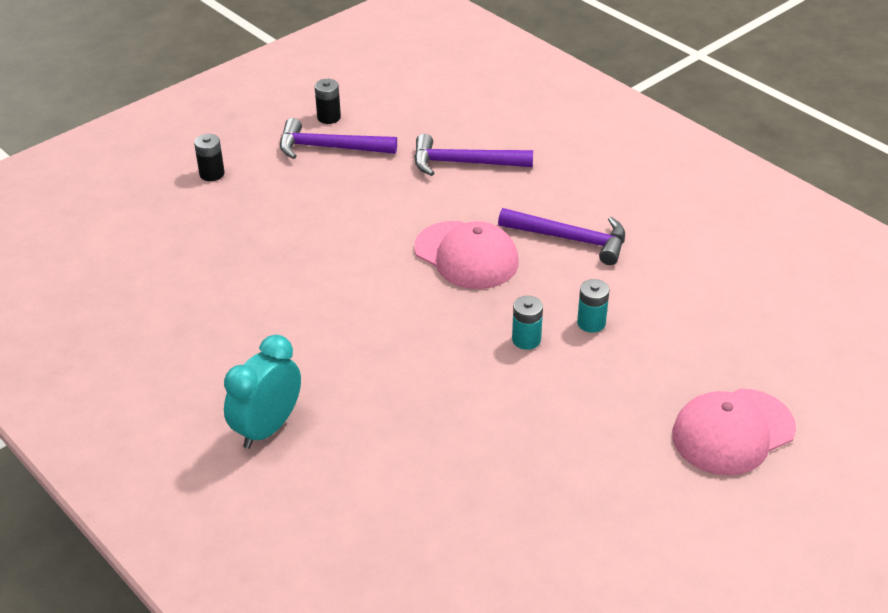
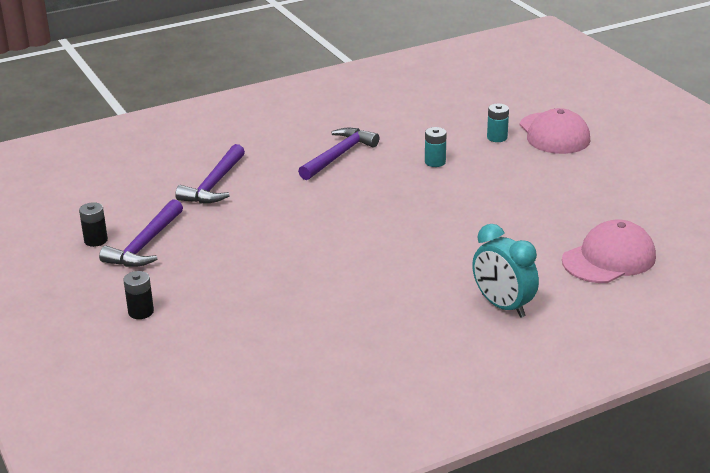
camera: 75 degrees left, 10 degrees down
pink cap [414,221,519,289] -> pink cap moved to [562,219,656,283]
turquoise battery [512,296,543,350] -> turquoise battery moved to [487,104,509,142]

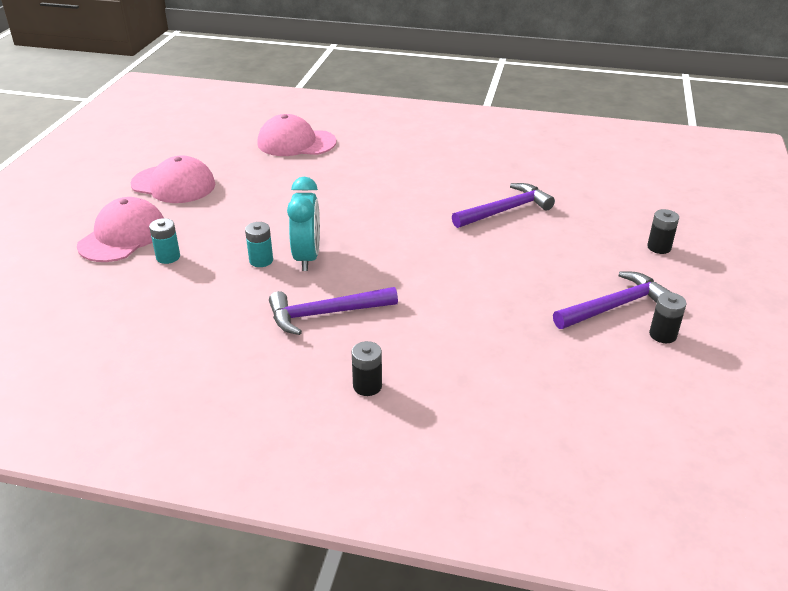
camera: 140 degrees left, 5 degrees up
purple hammer [175,144,245,203] -> purple hammer moved to [452,183,555,228]
turquoise clock [472,224,539,318] -> turquoise clock moved to [287,177,320,271]
none -> pink cap [131,155,215,203]
none -> black battery [352,341,382,396]

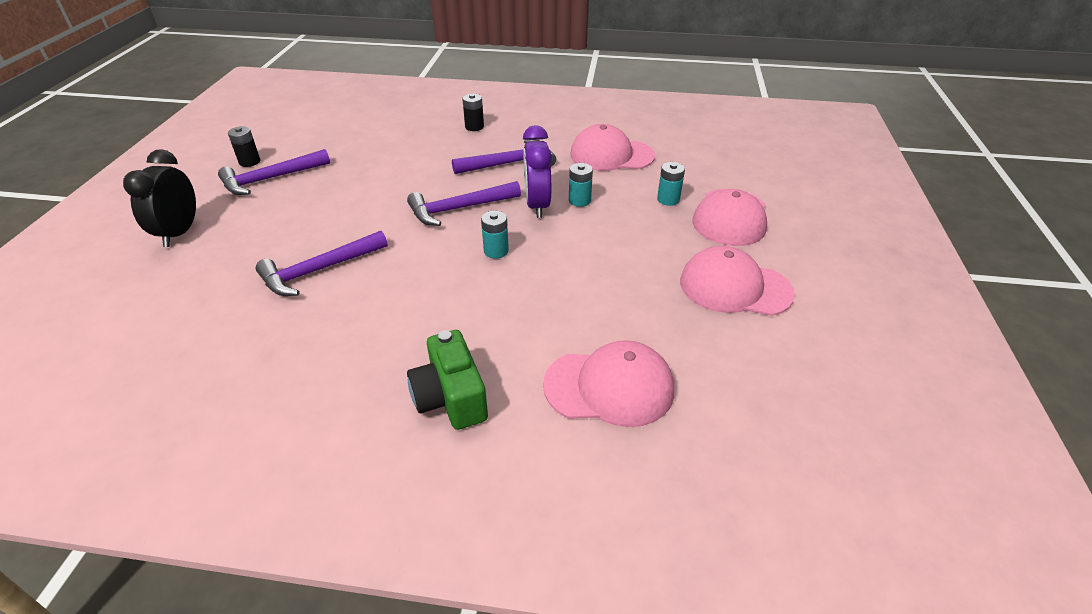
camera: 175 degrees right, 5 degrees up
turquoise clock [287,177,320,271] -> purple clock [523,125,552,218]
black battery [647,209,679,254] -> black clock [123,149,196,247]
none -> purple hammer [407,181,521,226]
none -> green camera [407,330,488,430]
none -> turquoise battery [481,211,509,259]
none -> pink cap [570,124,655,171]

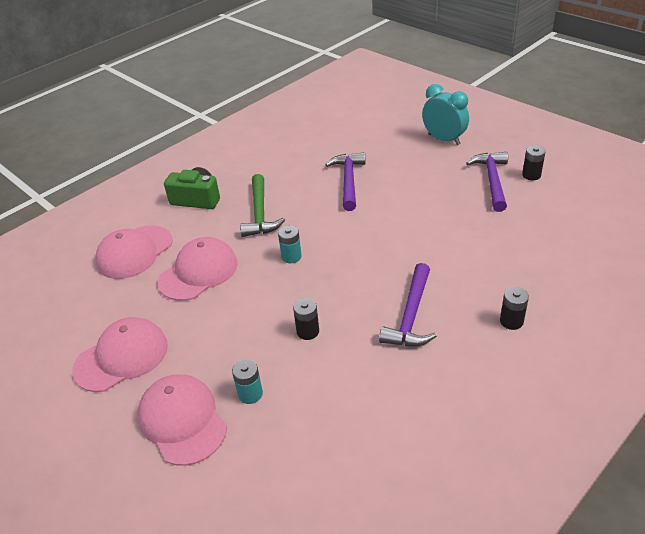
camera: 130 degrees right, 0 degrees up
black clock [123,149,196,247] -> turquoise clock [422,84,469,145]
purple hammer [407,181,521,226] -> none
purple clock [523,125,552,218] -> none
turquoise battery [569,163,593,207] -> black battery [293,298,319,340]
pink cap [570,124,655,171] -> pink cap moved to [158,237,237,301]
none -> green hammer [240,174,285,237]

